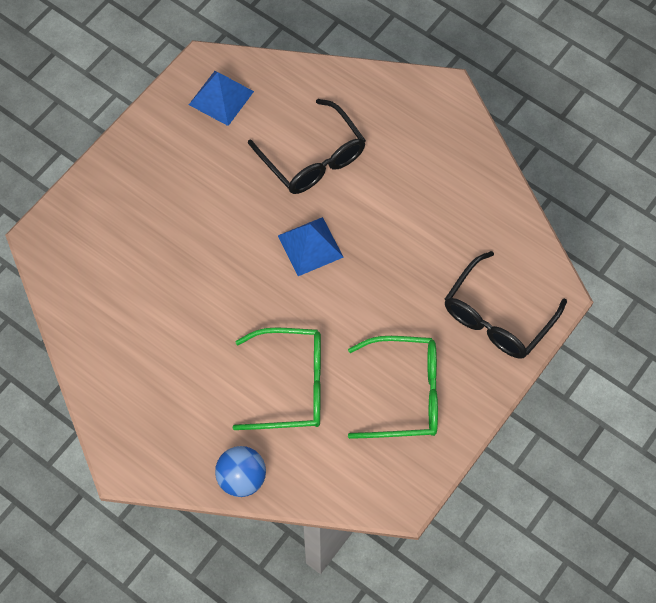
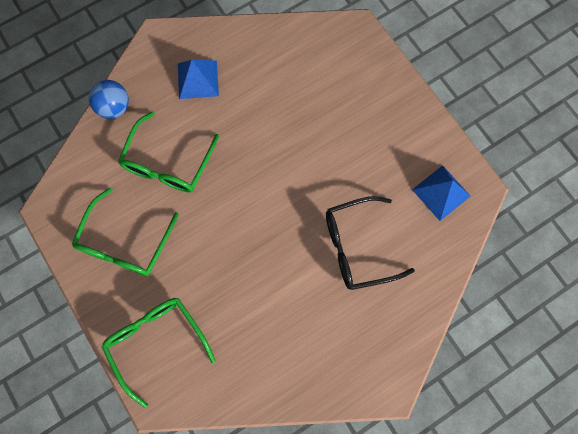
camera: 110 degrees right, 10 degrees up
blue pyramid [278,217,344,276] -> blue pyramid moved to [178,60,219,99]
black glasses [445,251,567,359] -> green glasses [102,298,216,408]

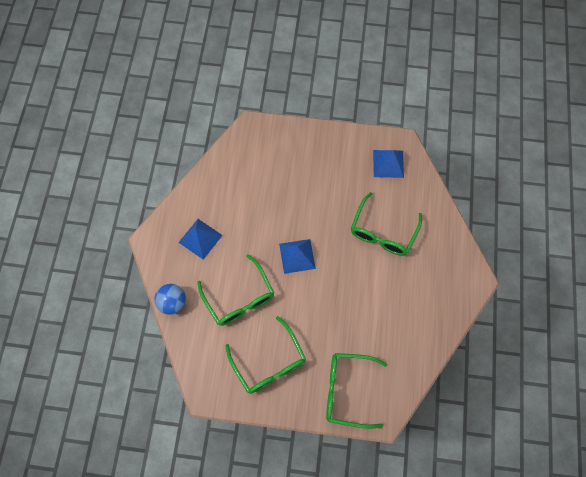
camera: 50 degrees left, 5 degrees down
black glasses [326,196,415,290] -> green glasses [351,192,422,256]
none -> blue pyramid [279,239,316,274]

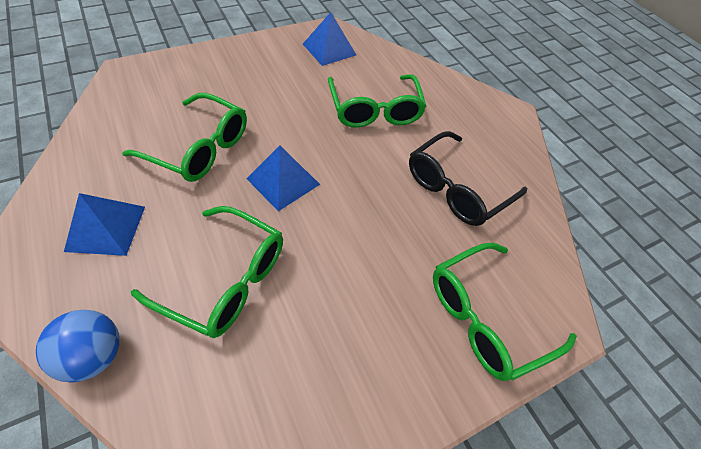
camera: 40 degrees left, 15 degrees down
green glasses [225,316,306,394] -> green glasses moved to [122,93,247,182]
none -> black glasses [409,131,527,226]

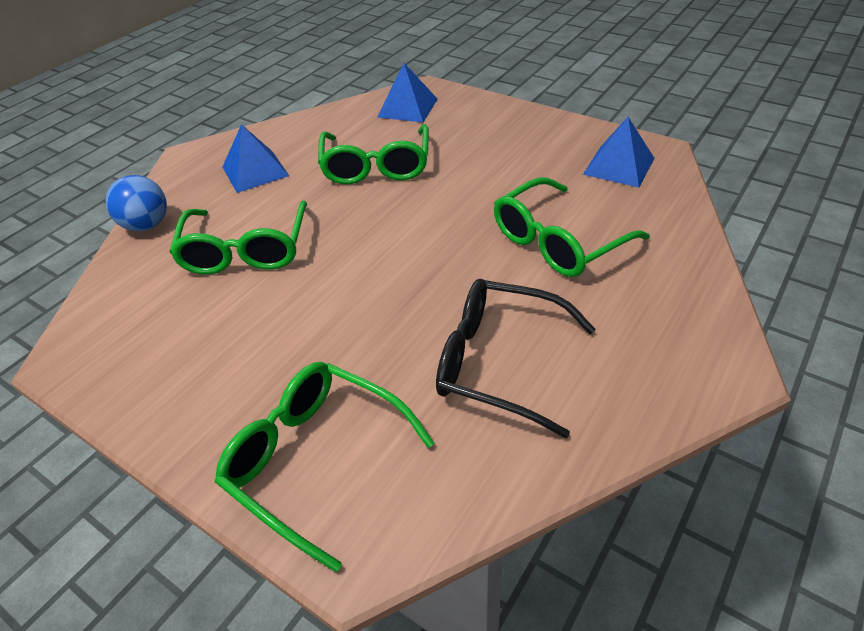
camera: 70 degrees right, 10 degrees down
blue pyramid [246,146,320,211] -> blue pyramid moved to [377,63,437,123]

